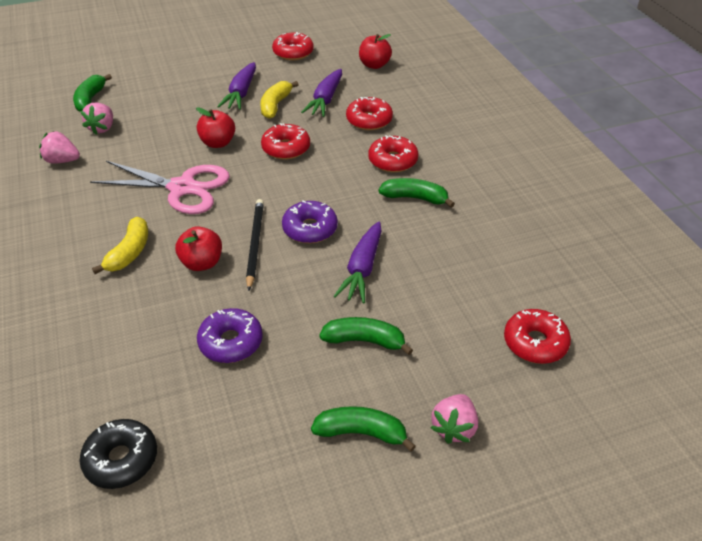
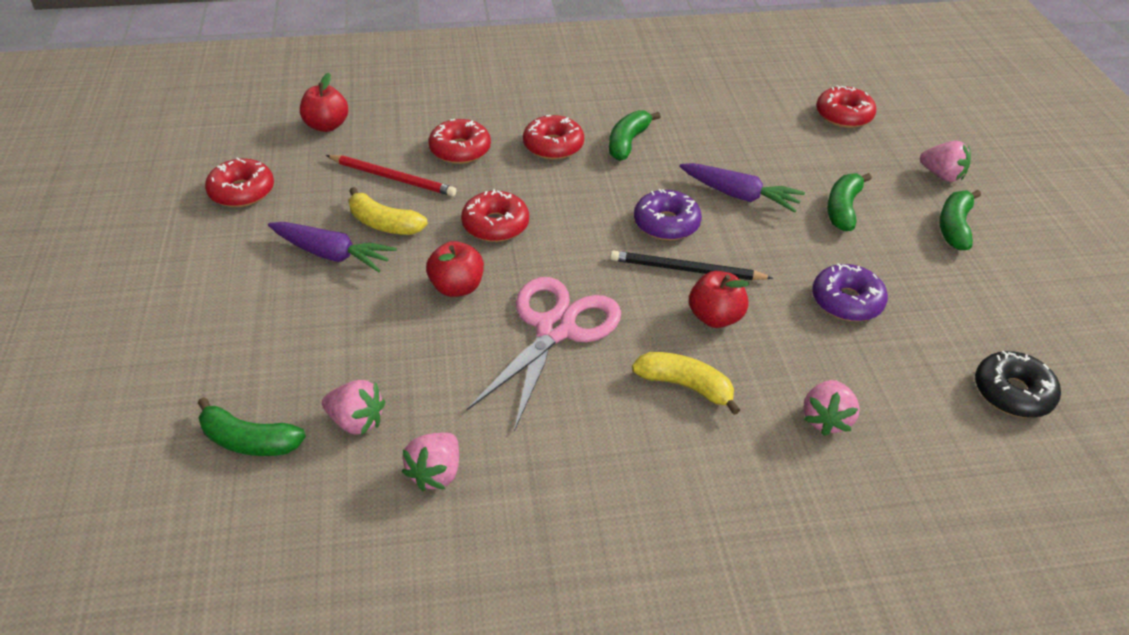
camera: 80 degrees left, 0 degrees up
purple carrot [301,69,342,117] -> red pencil [326,155,456,196]
none -> pink strawberry [803,380,859,436]

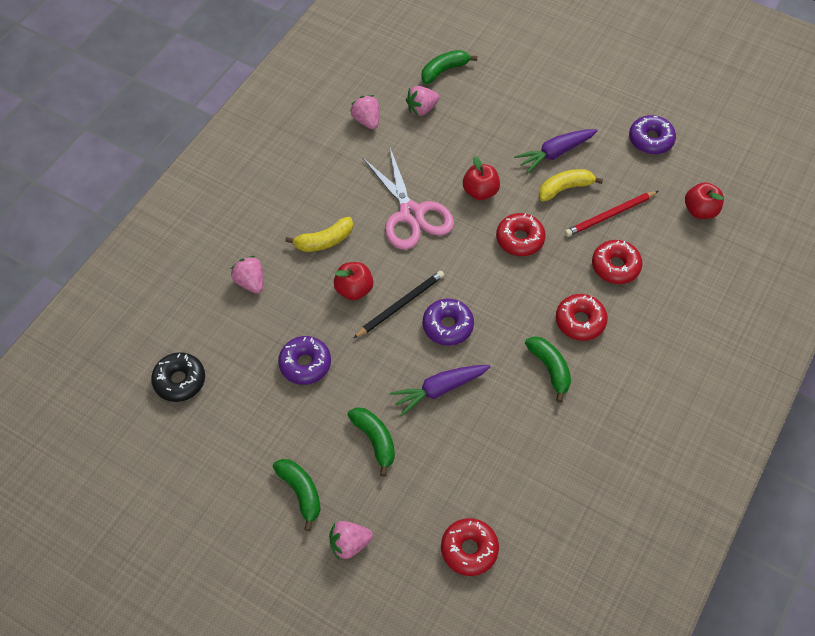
camera: 130 degrees right, 15 degrees up
red donut [205,157,274,207] -> purple donut [629,115,676,154]

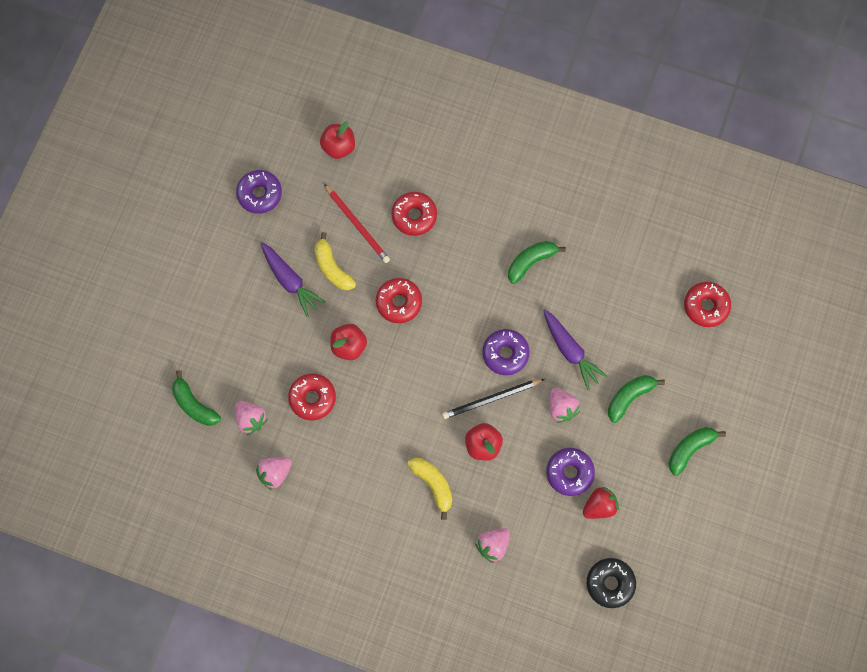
camera: 100 degrees left, 15 degrees up
pink strawberry [329,521,373,560] -> pink strawberry moved to [550,388,580,423]
black pencil [354,271,444,338] -> black pencil turned 60 degrees counterclockwise [442,379,545,419]
pink scissors [362,148,454,250] -> none
red donut [556,294,608,341] -> red donut moved to [288,373,336,420]
none -> red strawberry [583,487,619,519]

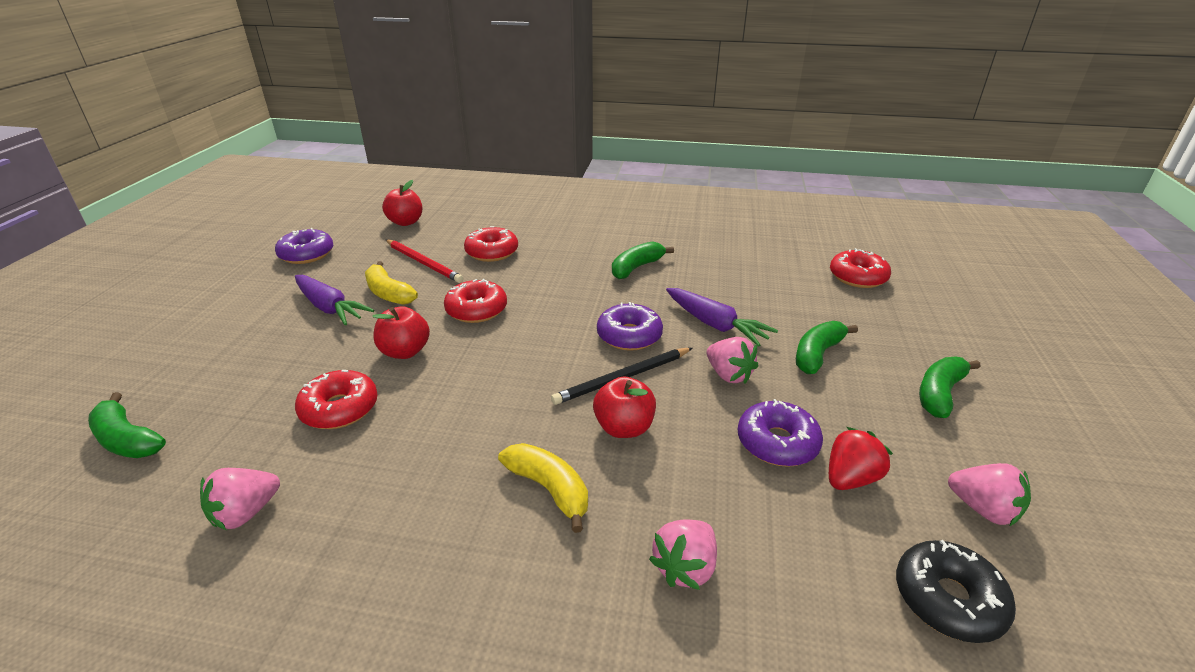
camera: 10 degrees left, 40 degrees down
pink strawberry [235,401,268,435] -> pink strawberry moved to [948,463,1031,527]

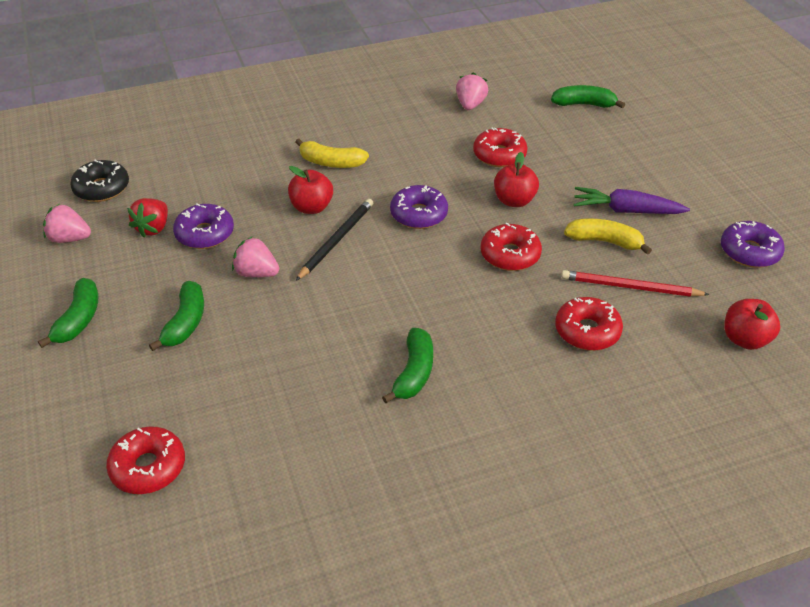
camera: 150 degrees right, 10 degrees up
purple donut [597,302,663,351] -> purple donut moved to [390,185,448,229]
pink strawberry [649,520,717,590] -> none
purple carrot [666,288,778,347] -> none

